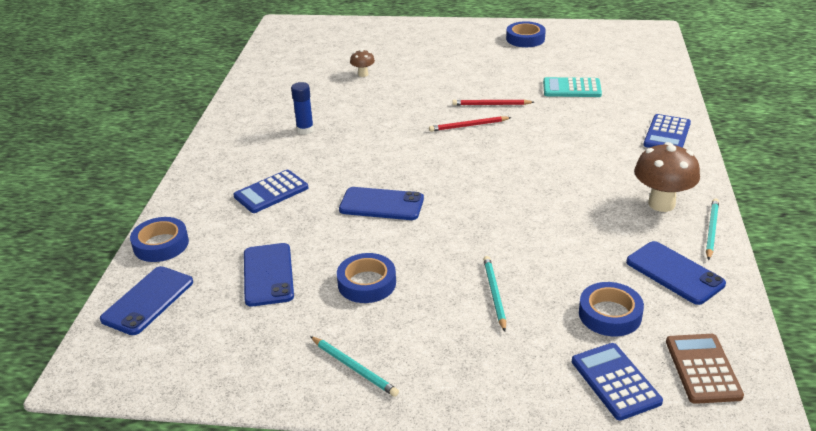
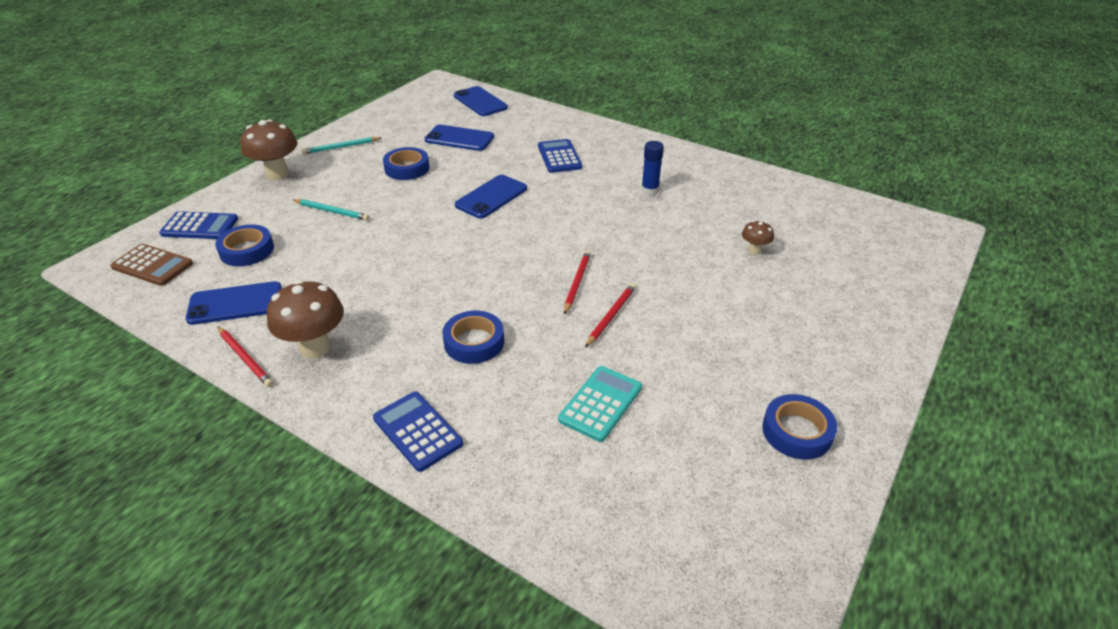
camera: 115 degrees right, 5 degrees up
blue tape [130,217,189,262] -> blue tape moved to [442,311,504,364]
turquoise pencil [706,198,719,260] -> red pencil [218,327,273,387]
none -> brown mushroom [240,119,298,180]

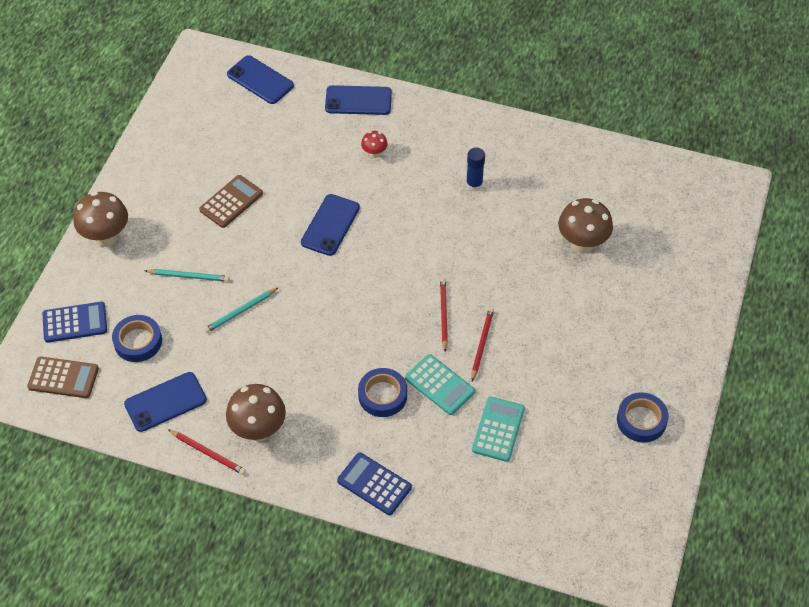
camera: 15 degrees left, 15 degrees up
turquoise pencil [301,137,381,154] -> turquoise pencil moved to [204,287,279,333]
blue tape [383,147,429,180] -> brown calculator [199,175,263,228]
blue phone [424,125,494,151] -> blue phone moved to [325,85,392,115]
blue calculator [538,139,582,173] -> red mushroom [361,131,388,158]
brown mushroom [742,220,774,255] -> brown mushroom [558,198,613,253], size x1.95
none -> turquoise calculator [405,354,475,415]

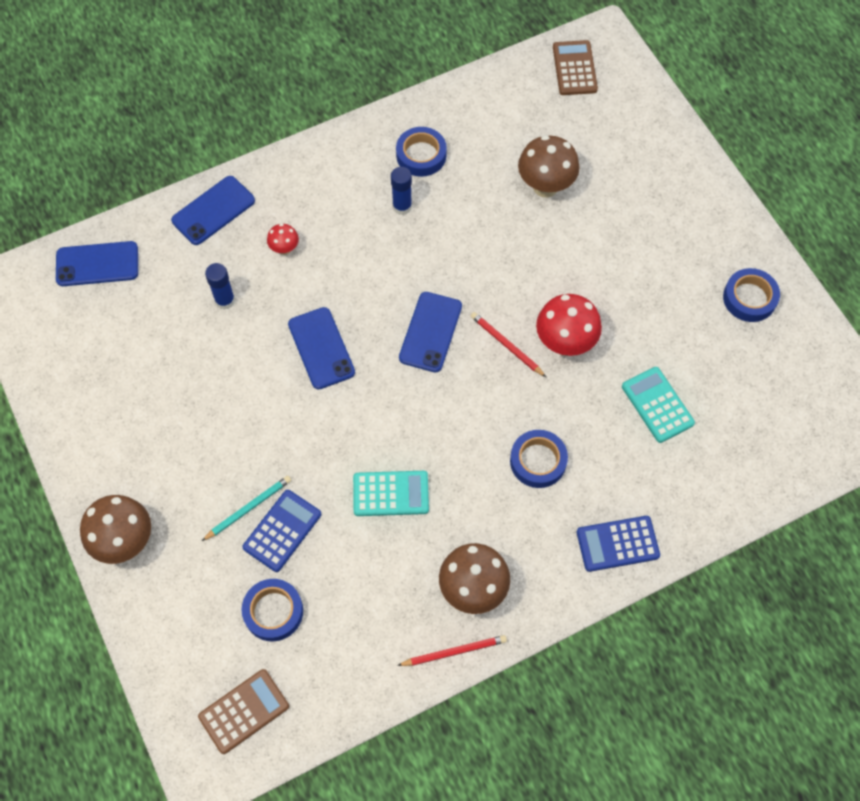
camera: 45 degrees left, 10 degrees up
blue calculator [42,302,107,343] -> blue calculator moved to [242,490,321,572]
blue phone [124,372,207,432] -> blue phone moved to [399,292,462,372]
brown calculator [199,175,263,228] -> brown calculator moved to [553,40,598,95]
turquoise pencil [204,287,279,333] -> none
turquoise calculator [405,354,475,415] -> turquoise calculator moved to [353,471,429,516]
red pencil [471,307,494,381] -> red mushroom [536,294,602,356]
none -> blue glue stick [205,263,235,310]
none -> blue tape [396,127,447,177]

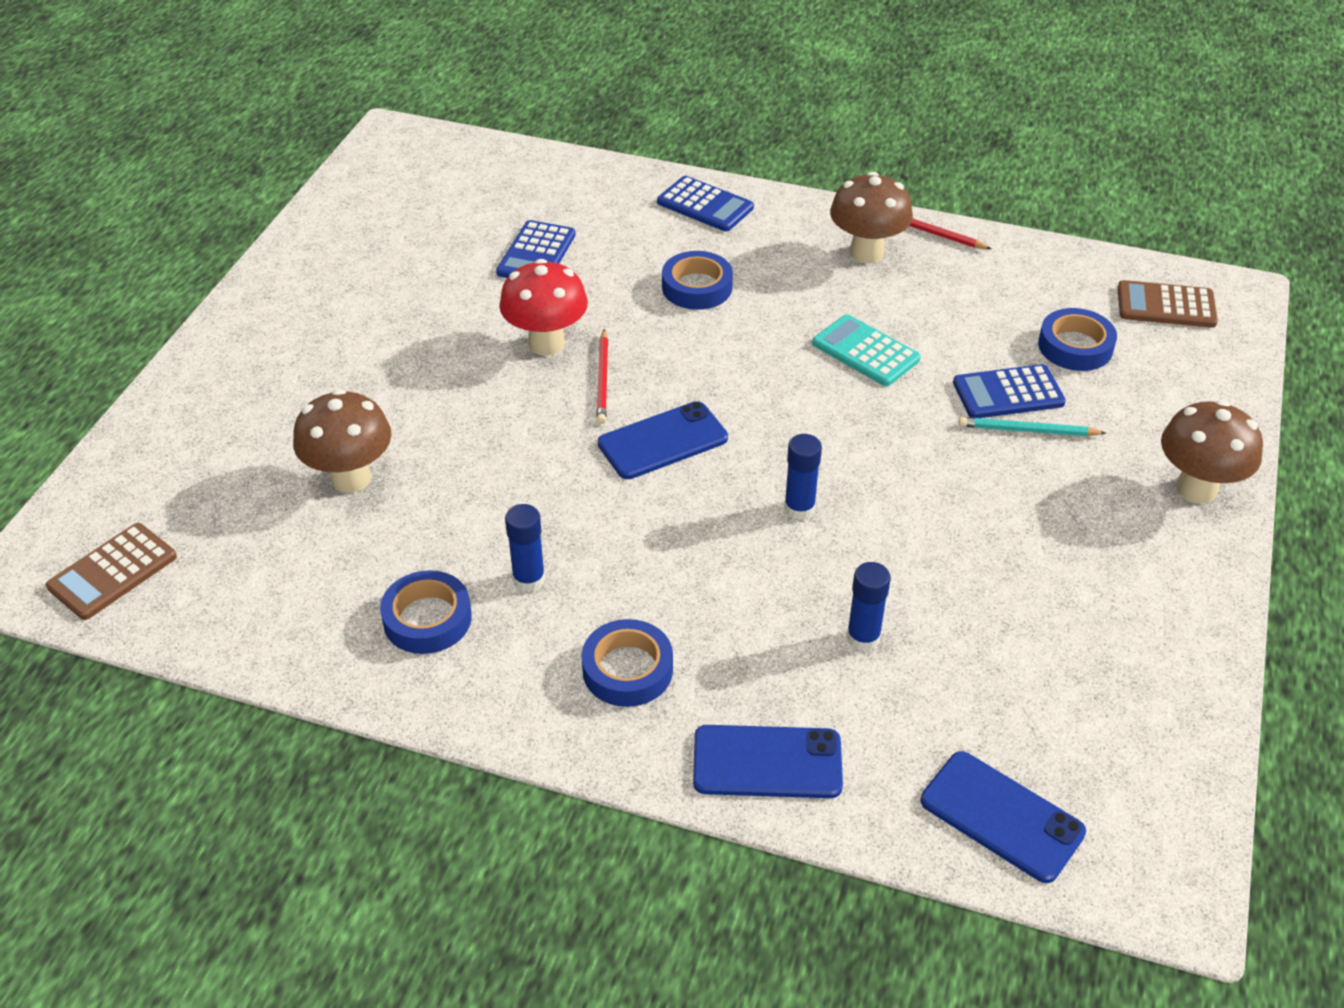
camera: 135 degrees left, 20 degrees down
red mushroom [267,224,299,255] -> none
blue phone [288,307,355,389] -> blue glue stick [784,434,822,520]
turquoise calculator [622,367,695,443] -> blue calculator [496,220,576,278]
blue tape [723,268,780,322] -> blue tape moved to [582,619,673,707]

